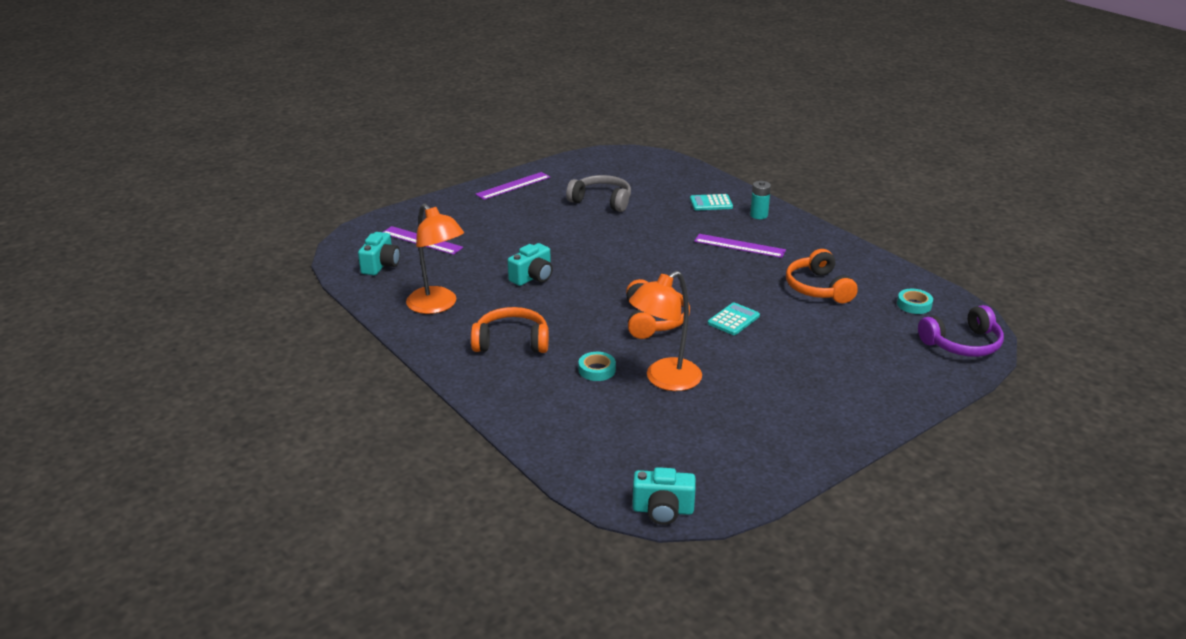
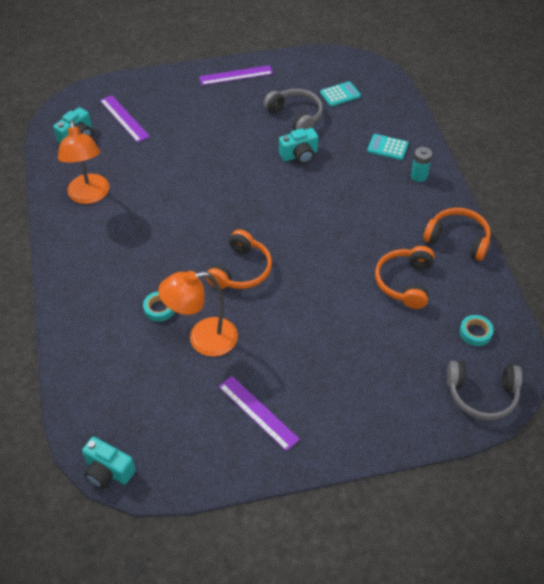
camera: 25 degrees right, 20 degrees up
orange headphones [471,307,549,353] -> orange headphones moved to [423,208,491,261]
turquoise camera [508,243,553,286] -> turquoise camera moved to [279,128,318,164]
purple ruler [694,234,786,258] -> purple ruler moved to [218,376,300,451]
turquoise calculator [708,302,760,335] -> turquoise calculator moved to [320,81,361,107]
purple headphones [918,305,1004,357] -> grey headphones [447,361,523,420]

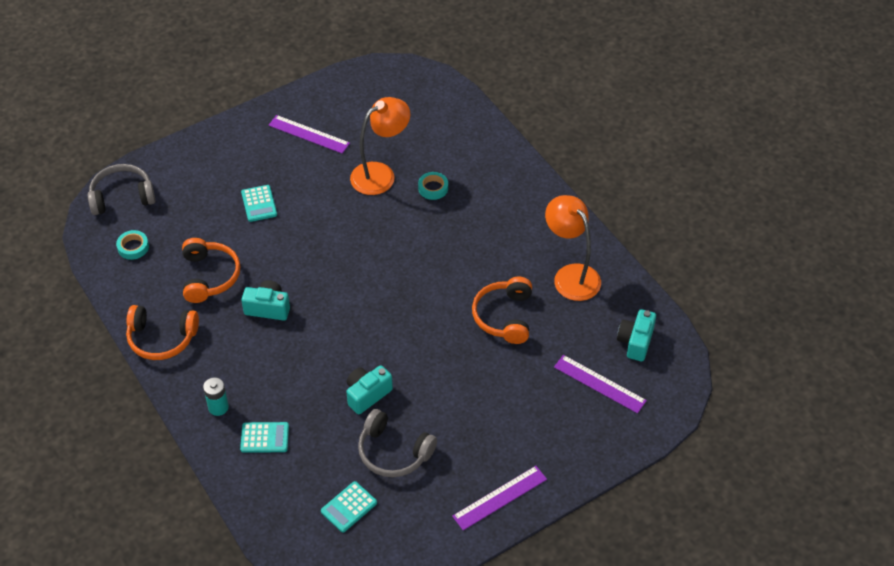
camera: 160 degrees right, 0 degrees up
turquoise camera [82,437,136,488] -> turquoise camera moved to [241,280,290,320]
orange headphones [206,229,272,289] -> orange headphones moved to [472,277,532,344]
none -> turquoise calculator [241,185,277,222]

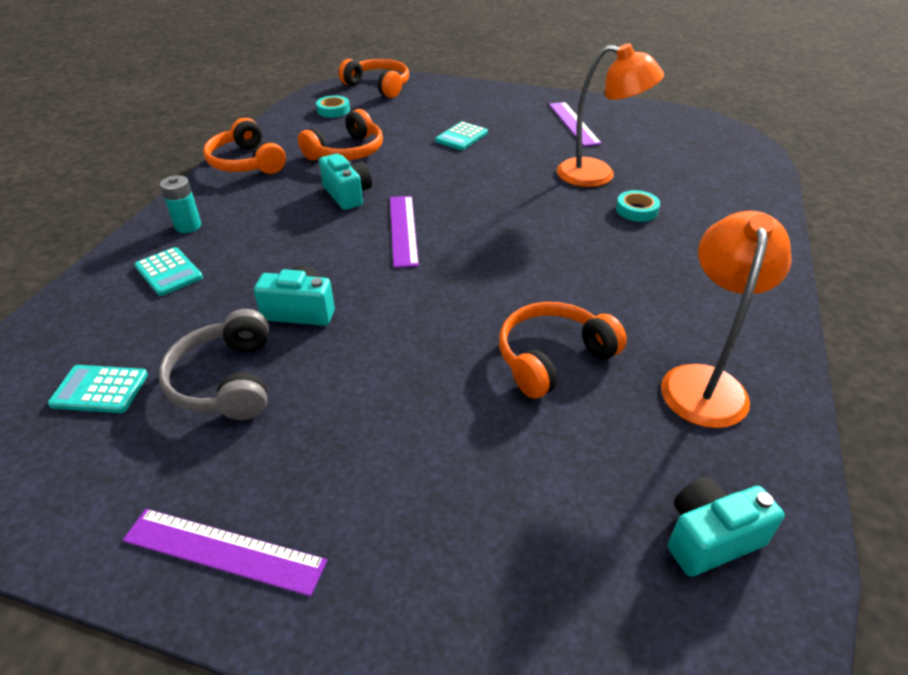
camera: 50 degrees right, 10 degrees down
grey headphones [88,164,155,215] -> orange headphones [339,59,409,98]
purple ruler [554,355,647,413] -> purple ruler moved to [390,196,419,268]

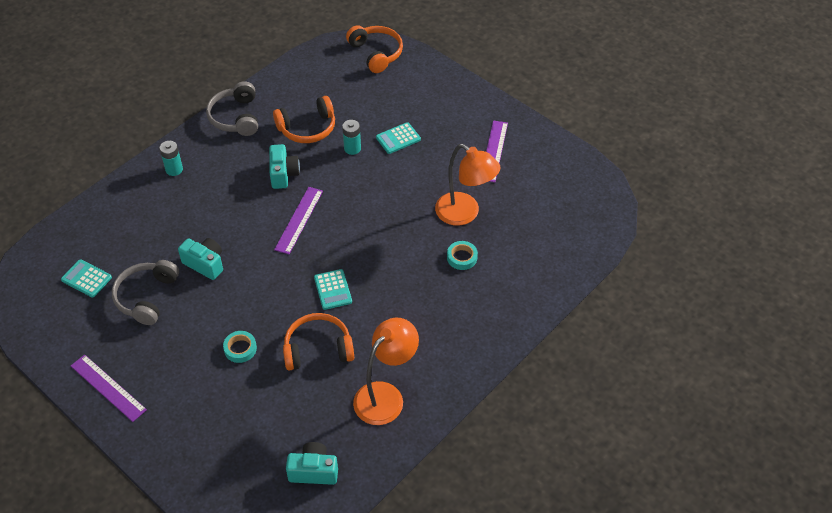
camera: 25 degrees right, 10 degrees up
turquoise calculator [134,247,203,296] -> turquoise calculator moved to [314,269,352,310]
orange headphones [203,118,286,174] -> grey headphones [206,81,258,136]
turquoise tape [316,96,350,118] -> turquoise tape moved to [223,331,257,363]
none -> turquoise battery [342,120,361,155]

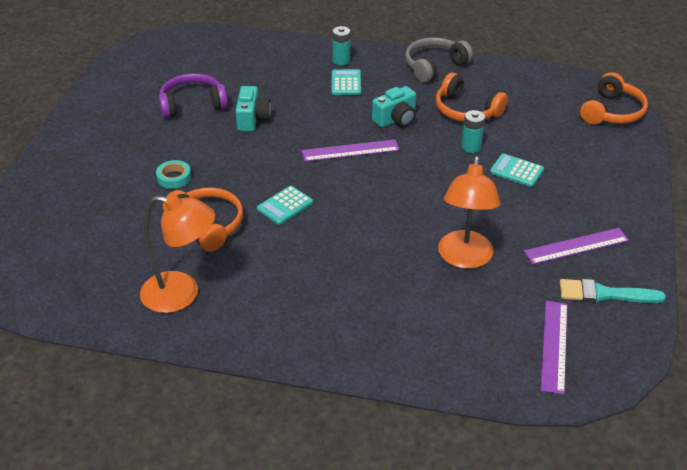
camera: 60 degrees right, 10 degrees down
turquoise calculator [61,259,112,297] -> turquoise calculator moved to [331,69,361,95]
purple ruler [71,354,147,422] -> purple ruler moved to [541,301,568,394]
grey headphones [112,260,179,325] -> purple headphones [159,73,228,119]
turquoise camera [286,442,338,485] -> none
turquoise tape [447,241,478,270] -> none
none -> turquoise brush [560,279,666,303]

